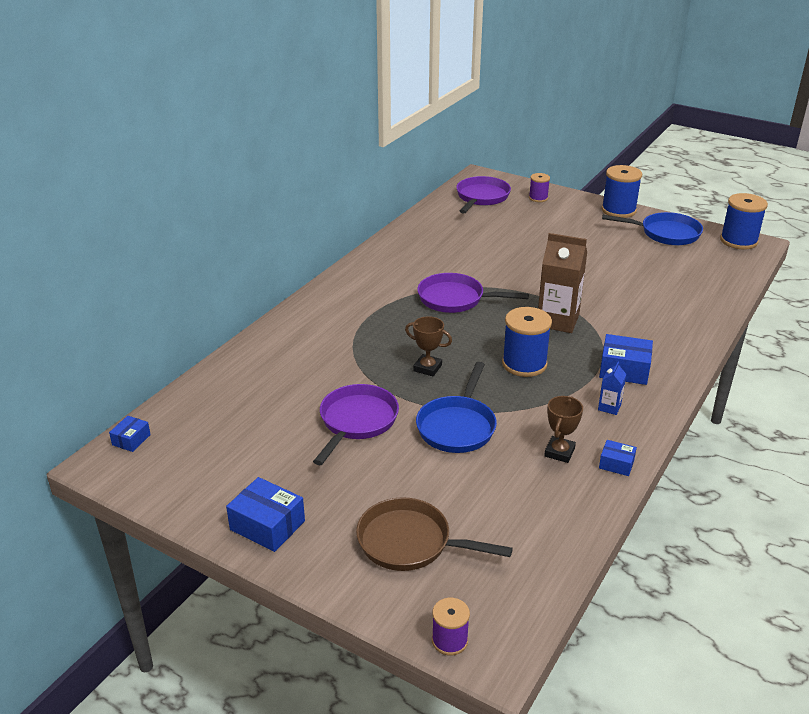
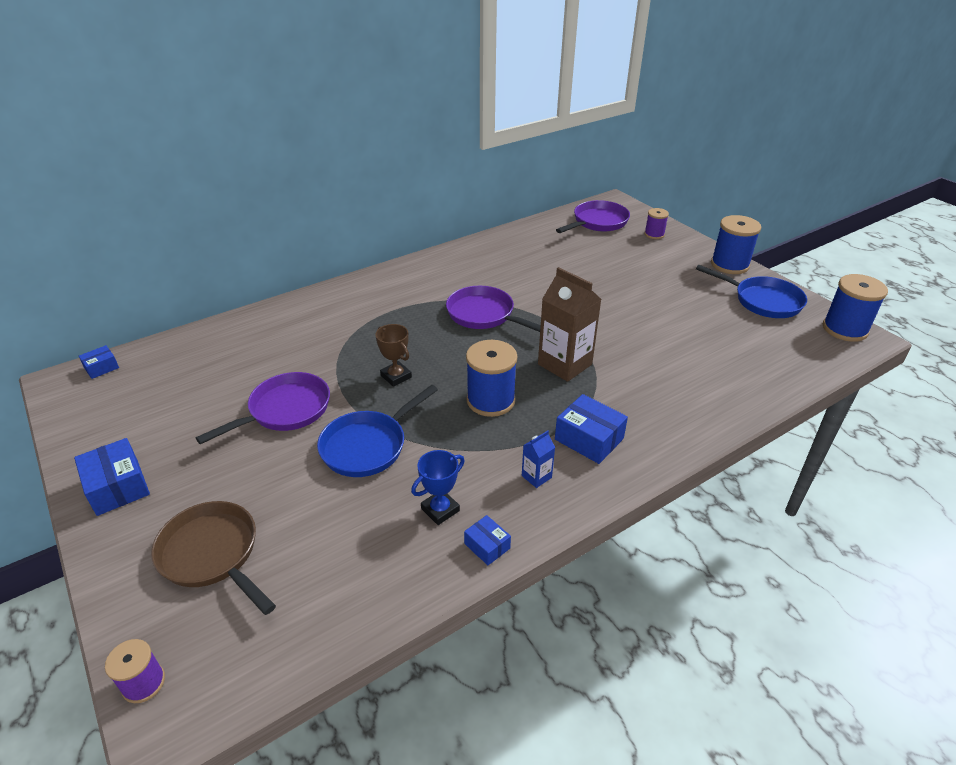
camera: 25 degrees right, 5 degrees up
brown trophy [544,396,583,463] -> blue trophy [411,450,465,525]

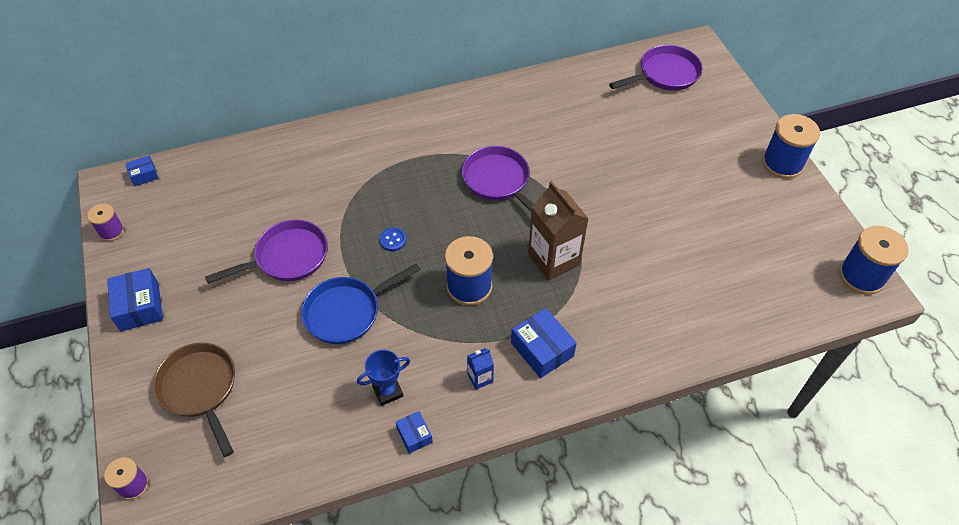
camera: 15 degrees right, 15 degrees up
brown trophy [375,324,412,387] -> blue button [379,228,407,251]
purple spool [644,208,669,239] -> purple spool moved to [87,203,124,241]
blue pan [696,265,807,318] -> none

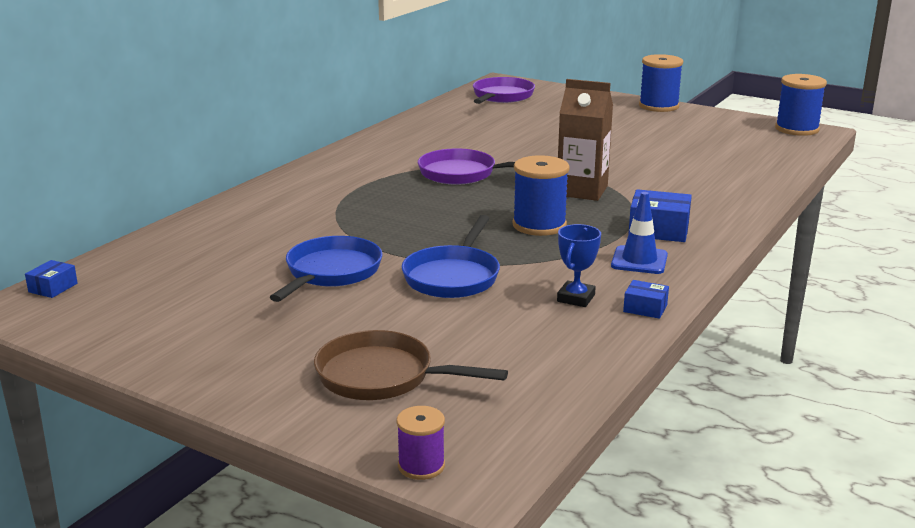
camera: 40 degrees left, 30 degrees down
purple spool [87,203,124,241] -> none
blue box [107,268,163,331] -> none
purple pan [205,220,328,284] -> blue pan [270,236,382,302]
blue button [379,228,407,251] -> none
blue carton [467,348,494,390] -> blue traffic cone [611,192,668,274]

